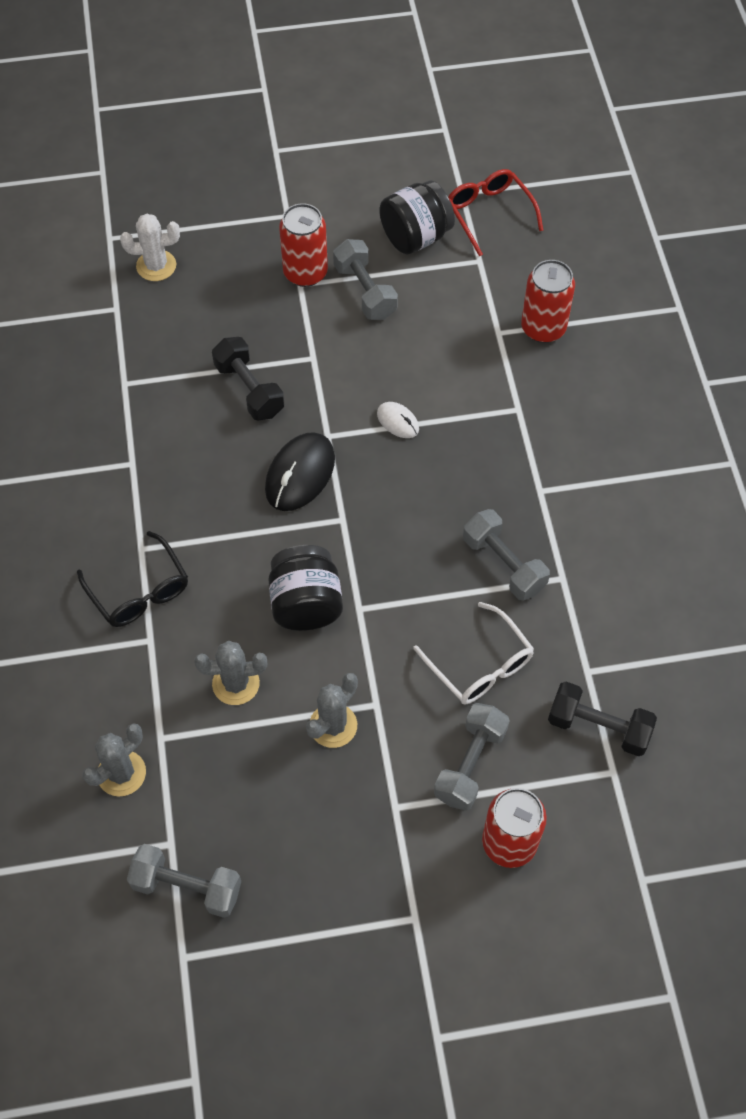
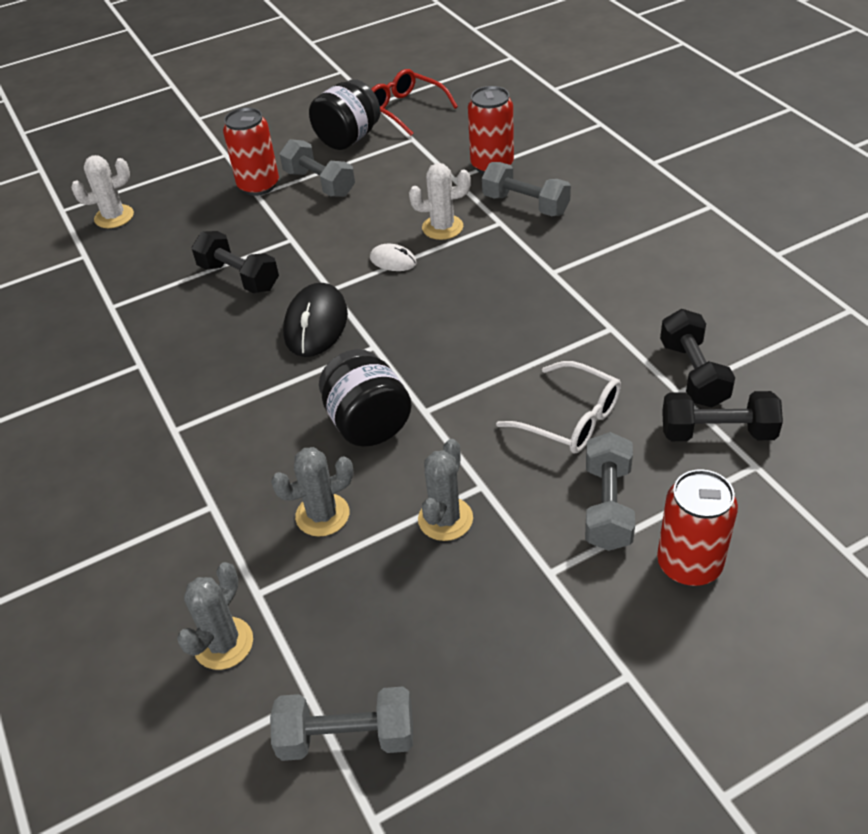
camera: 15 degrees left, 15 degrees down
black glasses [77,531,188,627] -> none
grey dumbbell [463,509,550,601] -> grey dumbbell moved to [482,162,571,216]
none -> white cactus [409,163,471,240]
none -> black dumbbell [660,309,735,408]

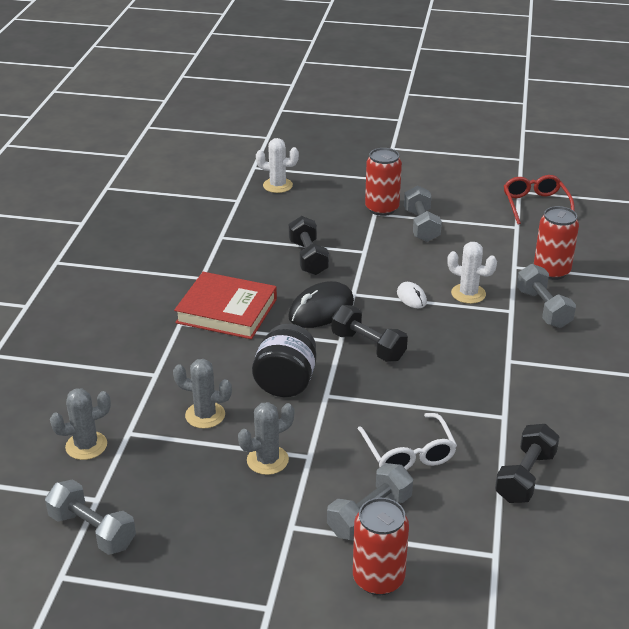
camera: 35 degrees right, 10 degrees down
black jar [309,79,380,150] -> none
black dumbbell [662,391,783,441] -> black dumbbell moved to [332,305,408,362]
none -> red book [174,272,277,339]

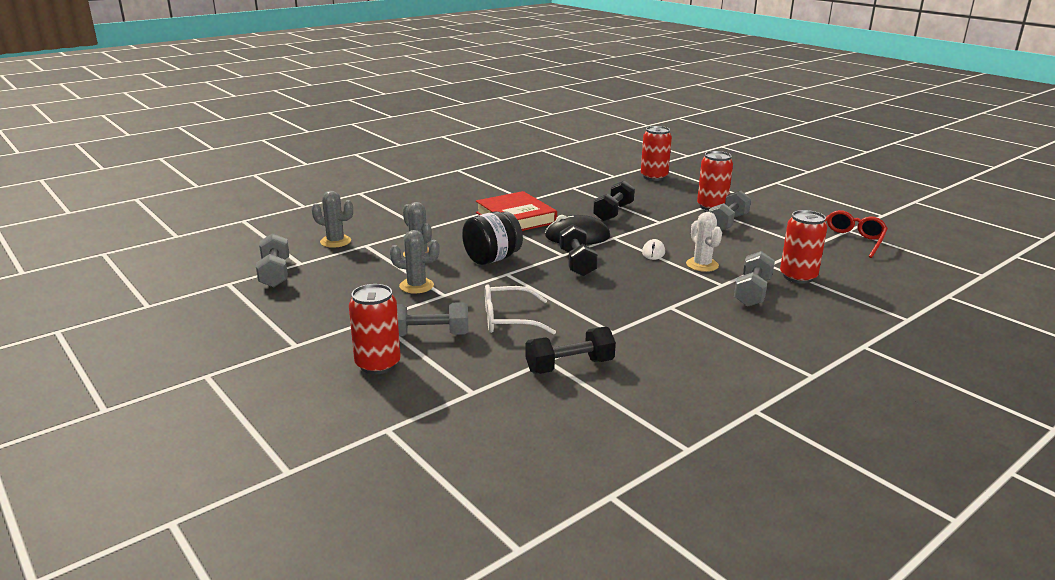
camera: 40 degrees right, 10 degrees down
white cactus [256,138,299,193] -> red can [641,126,672,181]
white glasses [358,413,457,470] -> white glasses turned 60 degrees clockwise [485,284,556,335]

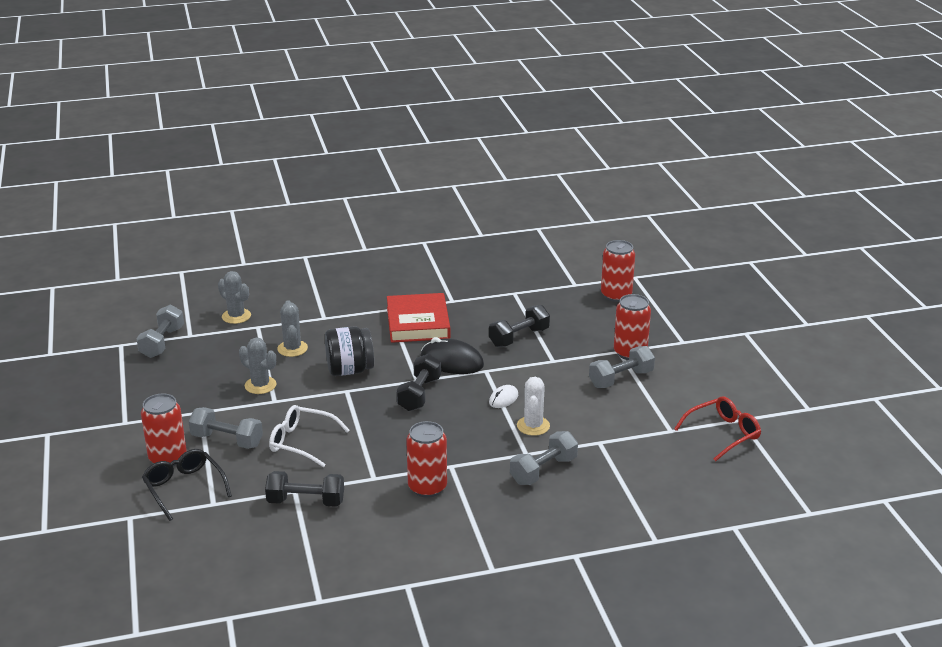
camera: 25 degrees right, 5 degrees up
red can [780,210,827,284] -> red can moved to [406,421,447,498]
none -> black glasses [142,449,232,521]

